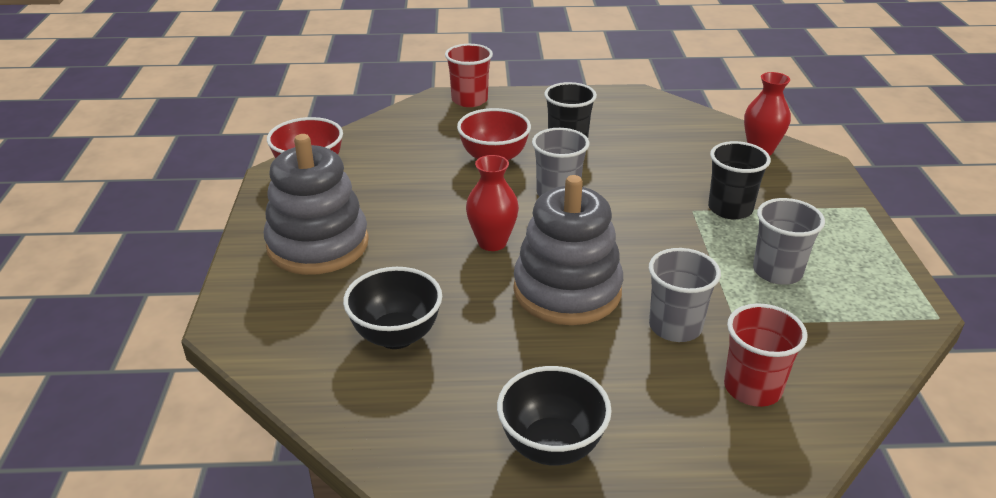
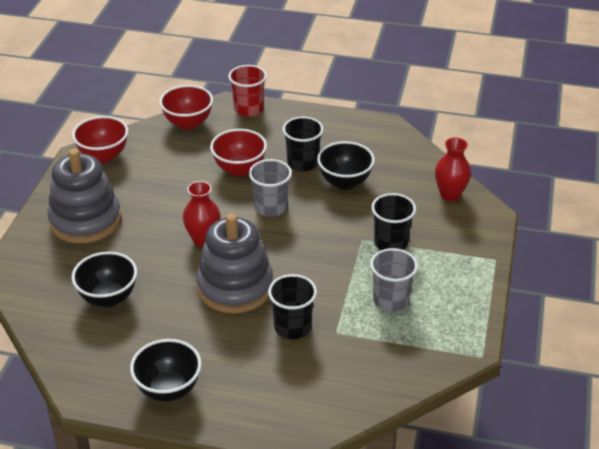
camera: 15 degrees right, 5 degrees up
grey cup [649,248,721,342] -> black cup [268,274,317,339]
red cup [724,303,808,407] -> none
none -> red bowl [159,85,213,130]
none -> black bowl [317,141,375,190]

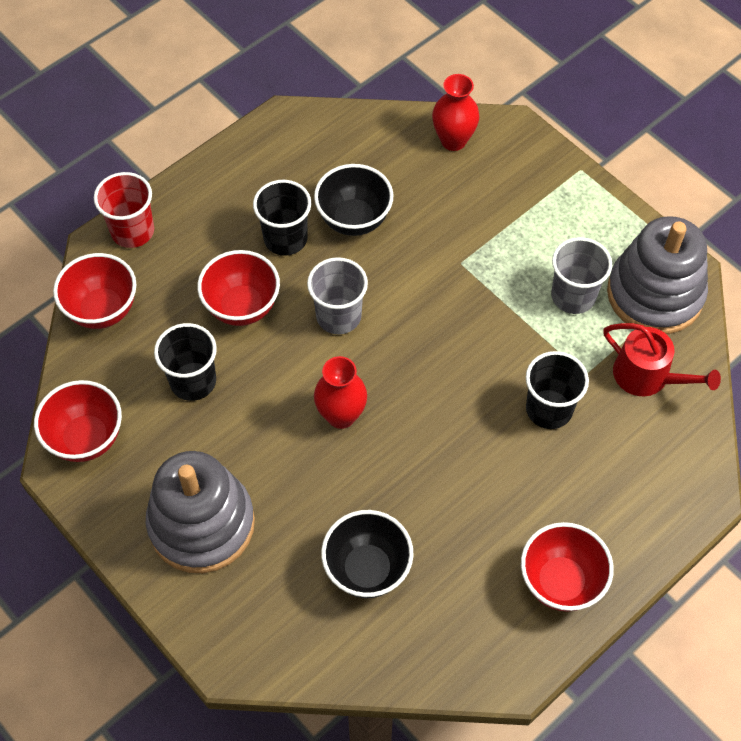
camera: 55 degrees left, 20 degrees up
black bowl [130,339,202,402] -> red bowl [521,522,614,612]
grey stacking toy [196,214,273,314] -> grey stacking toy moved to [607,216,708,334]
black cup [371,193,416,250] -> black cup moved to [154,323,217,401]
none -> red watering can [603,323,721,396]

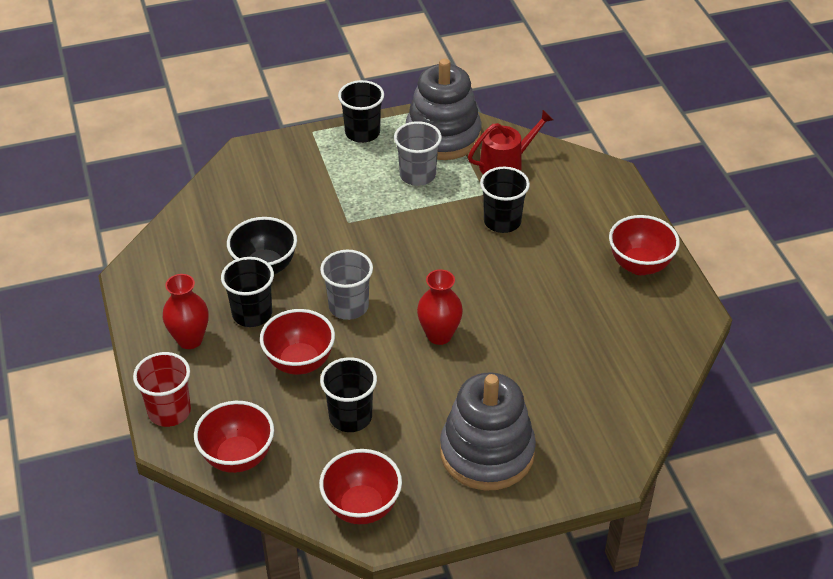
camera: 65 degrees left, 15 degrees down
black bowl [321,510,414,598] -> none
red vase [432,74,479,151] -> red vase moved to [163,274,209,349]
none -> black cup [338,80,384,143]

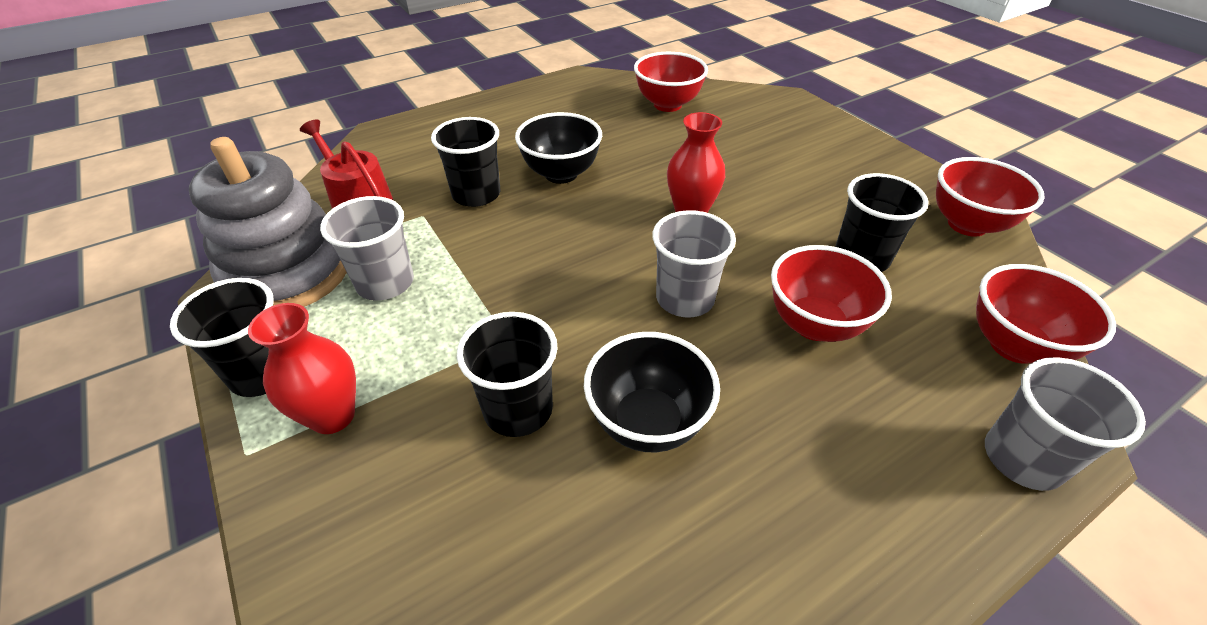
camera: 105 degrees left, 0 degrees up
red cup [133,352,191,427] -> grey cup [985,357,1146,491]
red vase [163,274,209,349] -> red vase moved to [248,303,356,434]
black cup [221,257,274,327] -> black cup moved to [457,312,558,437]
grey stacking toy [440,372,536,490] -> none
red bowl [609,215,680,275] -> red bowl moved to [634,52,708,112]
none -> black bowl [515,112,602,184]

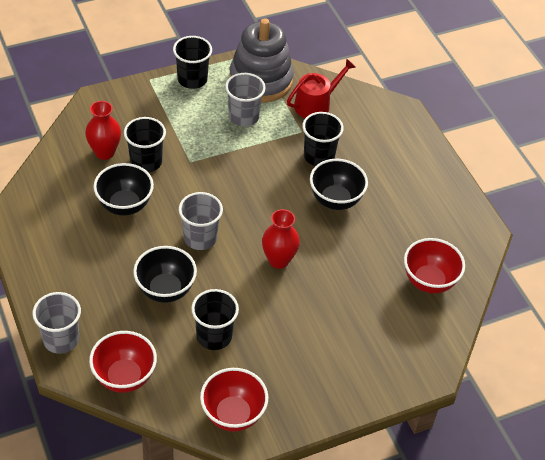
camera: 95 degrees right, 5 degrees up
red vase [248,303,356,434] -> red vase moved to [85,101,121,160]
red bowl [771,245,892,342] -> black bowl [133,246,197,303]

